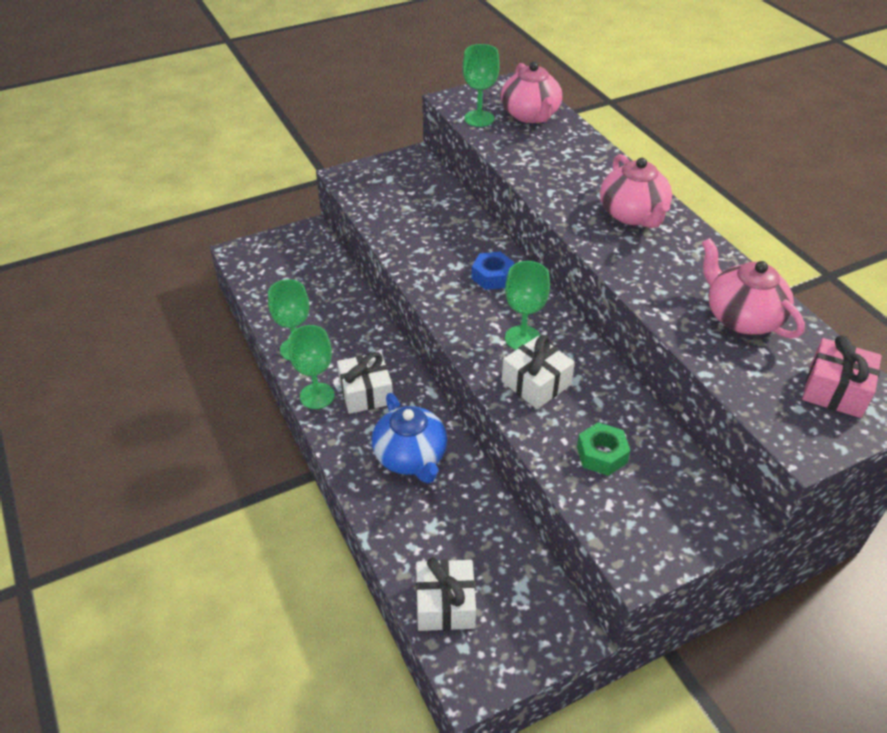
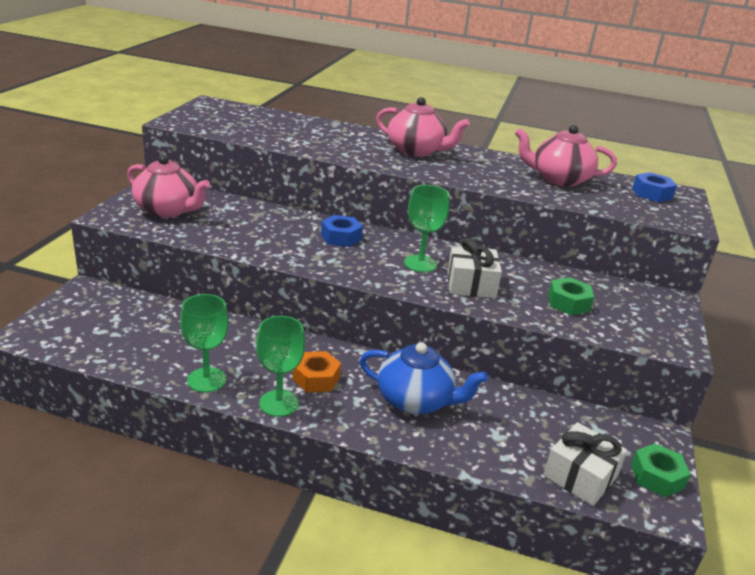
camera: 50 degrees left, 15 degrees down
white gift [337,352,393,414] -> orange nut [293,351,341,393]
green goblet [463,44,500,127] -> none
pink teapot [501,62,562,123] -> pink teapot moved to [127,155,210,218]
pink gift [802,335,882,418] -> blue nut [632,172,677,202]
none -> green nut [631,443,691,497]

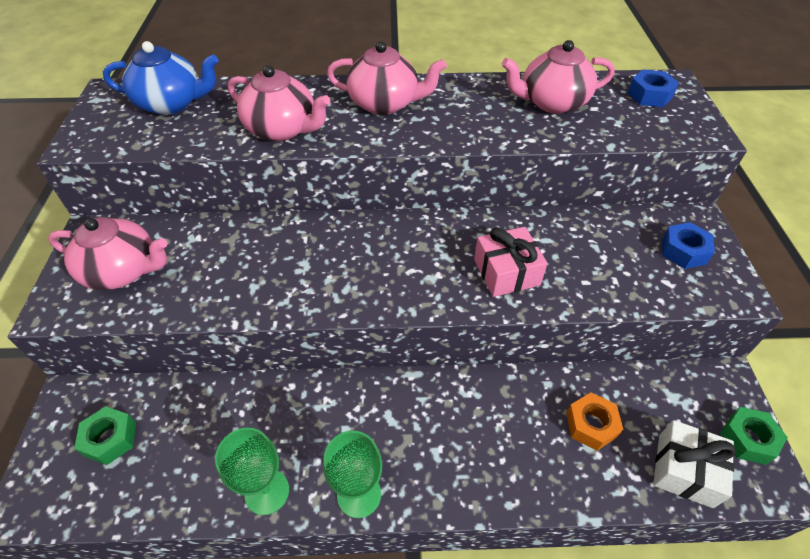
camera: 15 degrees left, 20 degrees up
orange nut [293,351,341,393] -> orange nut moved to [566,393,624,451]
blue nut [321,215,363,247] -> blue nut moved to [662,222,715,269]
blue teapot [359,342,488,414] -> blue teapot moved to [103,41,219,115]
green goblet [404,185,449,272] -> none
white gift [447,238,502,298] -> pink gift [474,227,548,297]
green nut [548,277,594,315] -> green nut moved to [74,406,136,465]
none -> pink teapot [228,65,331,141]

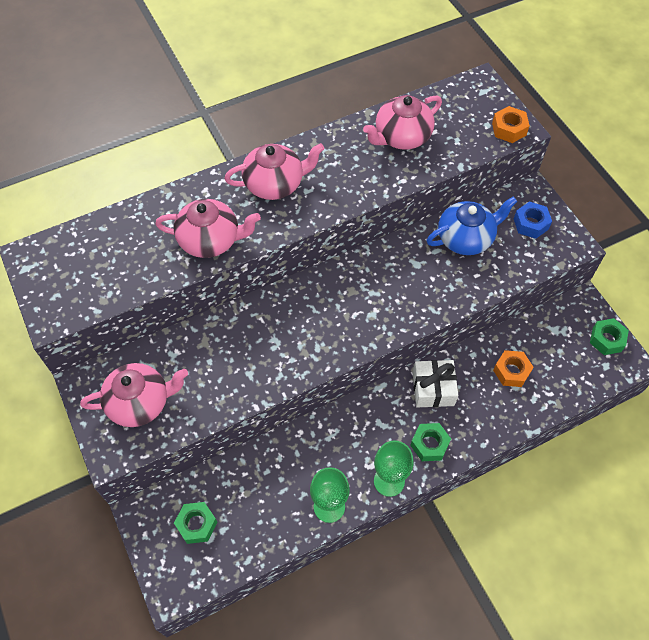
camera: 25 degrees left, 10 degrees up
blue teapot [103,41,219,115] -> blue teapot moved to [426,196,517,255]
pink gift [474,227,548,297] -> none
blue nut [628,69,679,107] -> none
white gift [653,420,736,508] -> white gift moved to [413,360,459,407]
none -> green nut [410,423,451,461]
none -> orange nut [492,106,530,143]

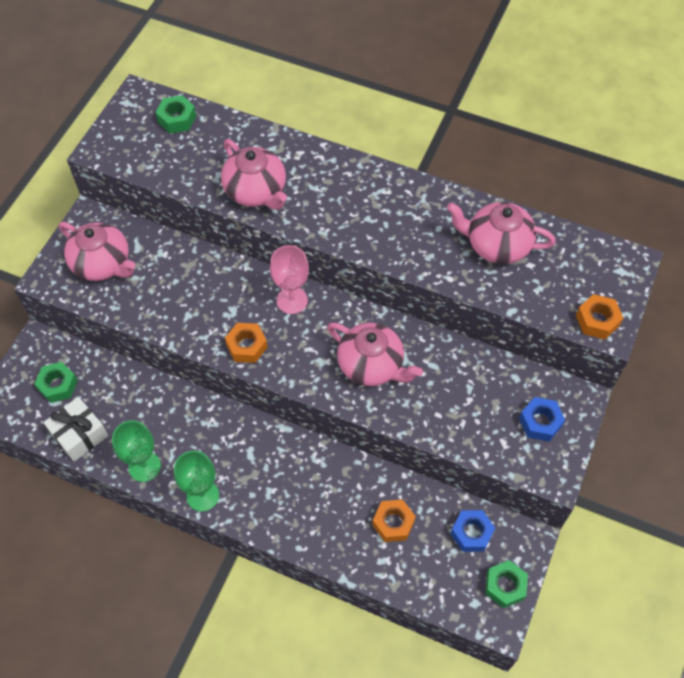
camera: 50 degrees right, 0 degrees up
pink teapot [224,143,325,200] -> pink teapot moved to [327,323,423,386]
green nut [410,423,451,461] -> green nut moved to [156,95,196,133]
white gift [413,360,459,407] -> white gift moved to [43,397,108,462]
blue teapot [426,196,517,255] -> none
none -> orange nut [225,323,268,363]
none -> pink goblet [270,245,309,314]
none -> blue nut [451,510,495,552]

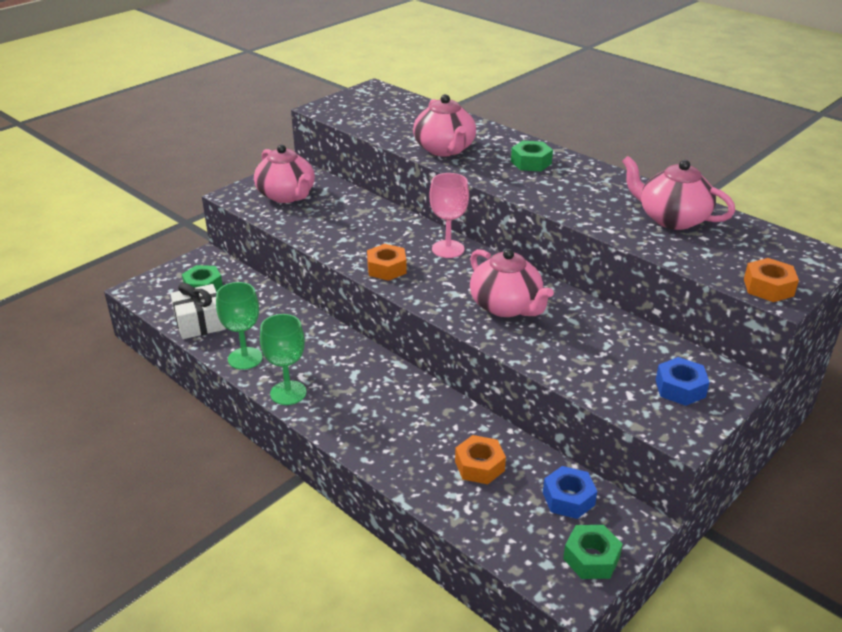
camera: 20 degrees right, 25 degrees down
green nut [156,95,196,133] -> green nut moved to [511,141,553,171]

